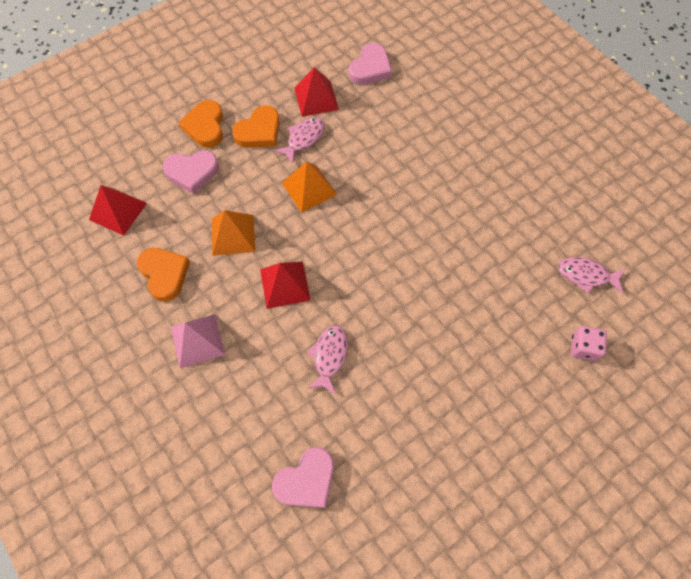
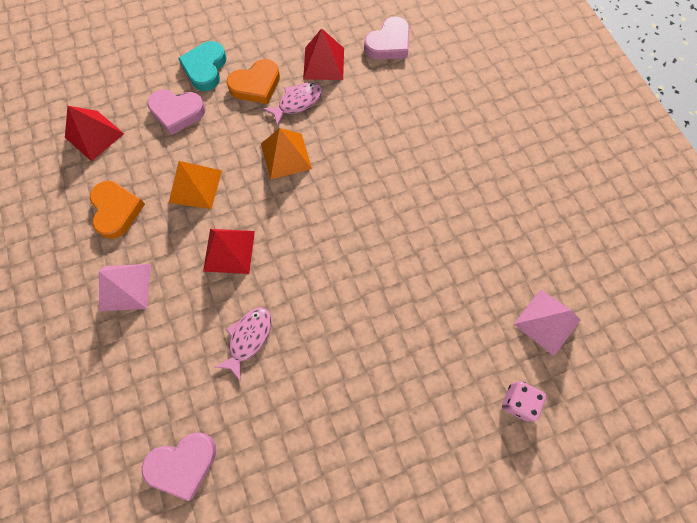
camera: 15 degrees right, 5 degrees up
orange heart [178,100,223,148] -> turquoise heart [178,41,227,91]
pink fish [558,257,625,294] -> pink pyramid [514,289,580,356]

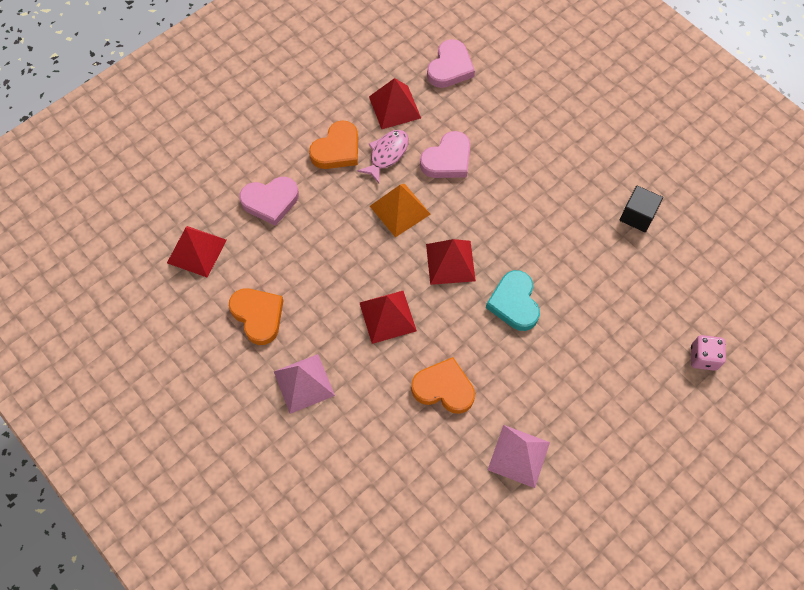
camera: 20 degrees left, 5 degrees down
pink heart [142,432,216,501] -> pink heart moved to [420,131,470,178]
orange pyramid [169,161,222,209] -> none
turquoise heart [178,41,227,91] -> turquoise heart moved to [486,270,540,331]
pink fish [215,307,271,381] -> orange heart [411,357,475,414]
pink pyramid [514,289,580,356] -> pink pyramid moved to [488,425,550,488]
none -> red pyramid [426,239,476,285]
none -> black cube [620,186,663,232]

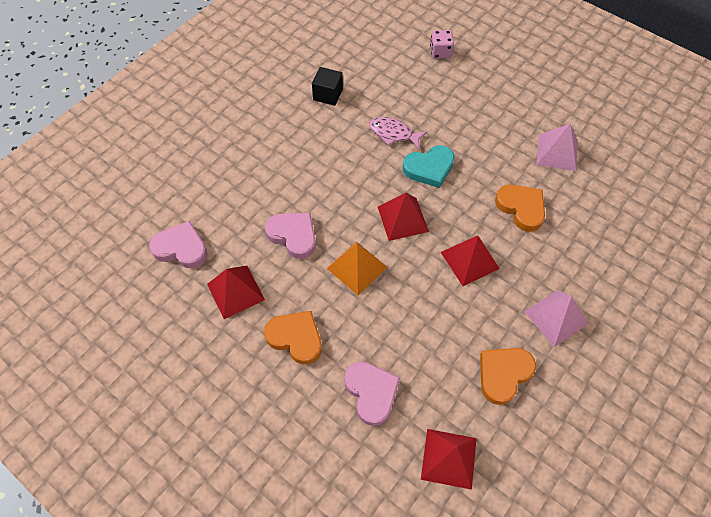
camera: 100 degrees left, 5 degrees down
pink fish [357,130,409,183] -> pink fish moved to [369,117,427,150]
orange heart [411,357,475,414] -> orange heart turned 135 degrees clockwise [495,185,545,232]

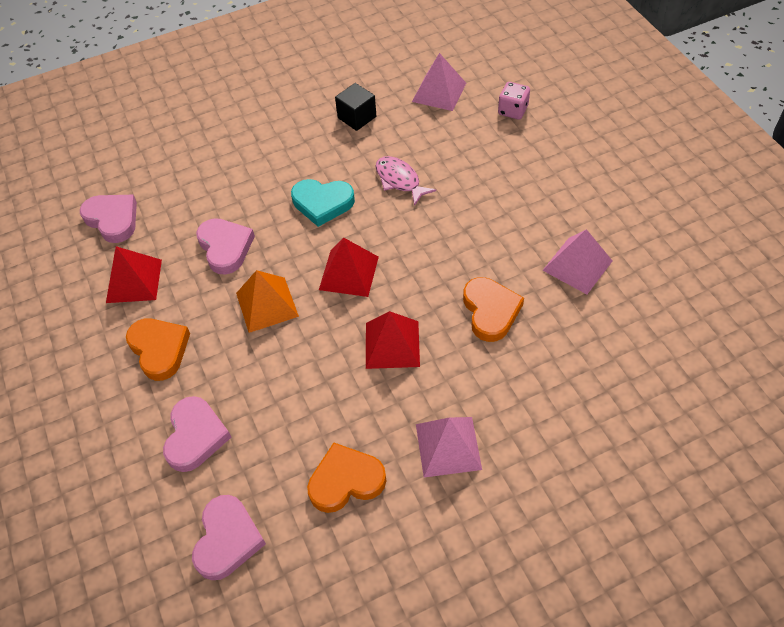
camera: 30 degrees right, 5 degrees down
turquoise heart [403,145,455,188] -> turquoise heart moved to [291,179,355,227]
red pyramid [421,429,477,490] -> pink heart [192,495,266,580]
none -> pink pyramid [412,53,466,111]

